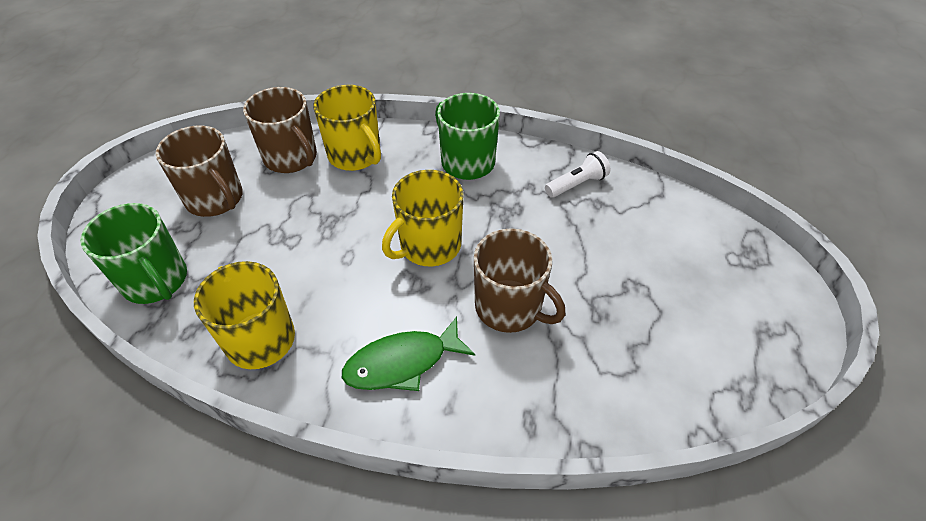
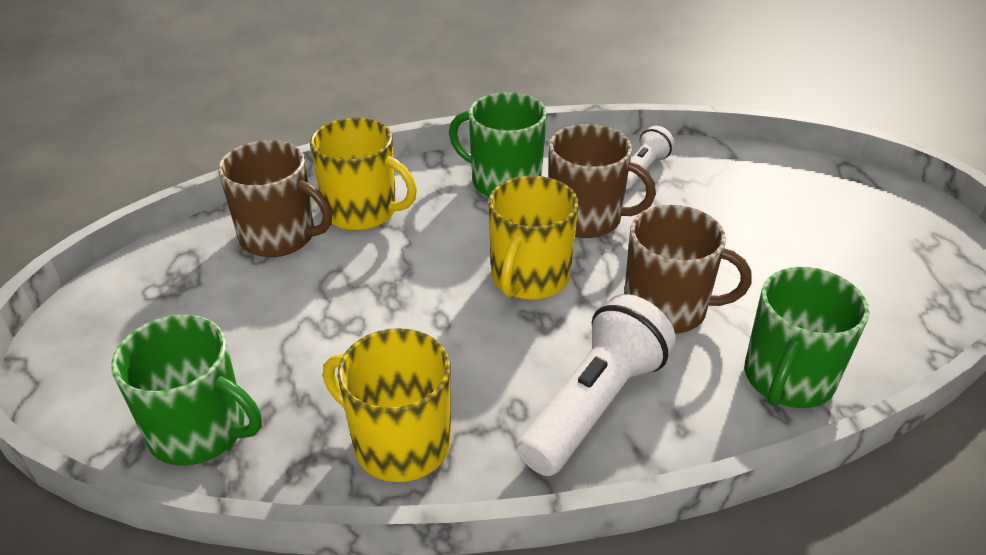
camera: 25 degrees left, 10 degrees down
brown mug [155,126,243,217] -> brown mug moved to [549,124,656,238]
green fish [342,316,475,391] -> white flashlight [517,294,676,476]
none -> green mug [745,267,870,408]

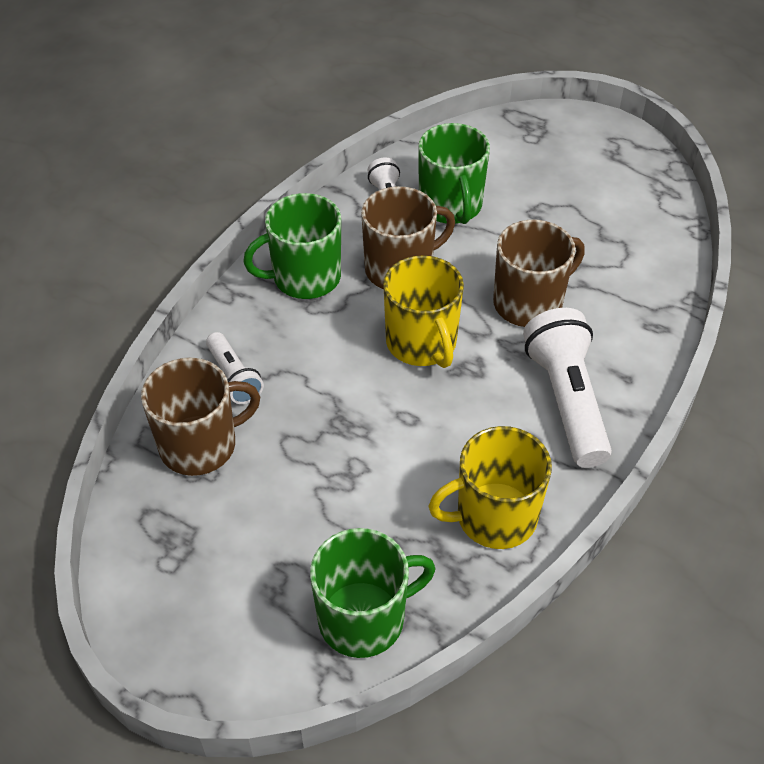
camera: 45 degrees left, 10 degrees up
yellow mug [310,118,417,231] -> white flashlight [206,332,264,404]
green mug [745,267,870,408] -> green mug moved to [418,123,490,224]

